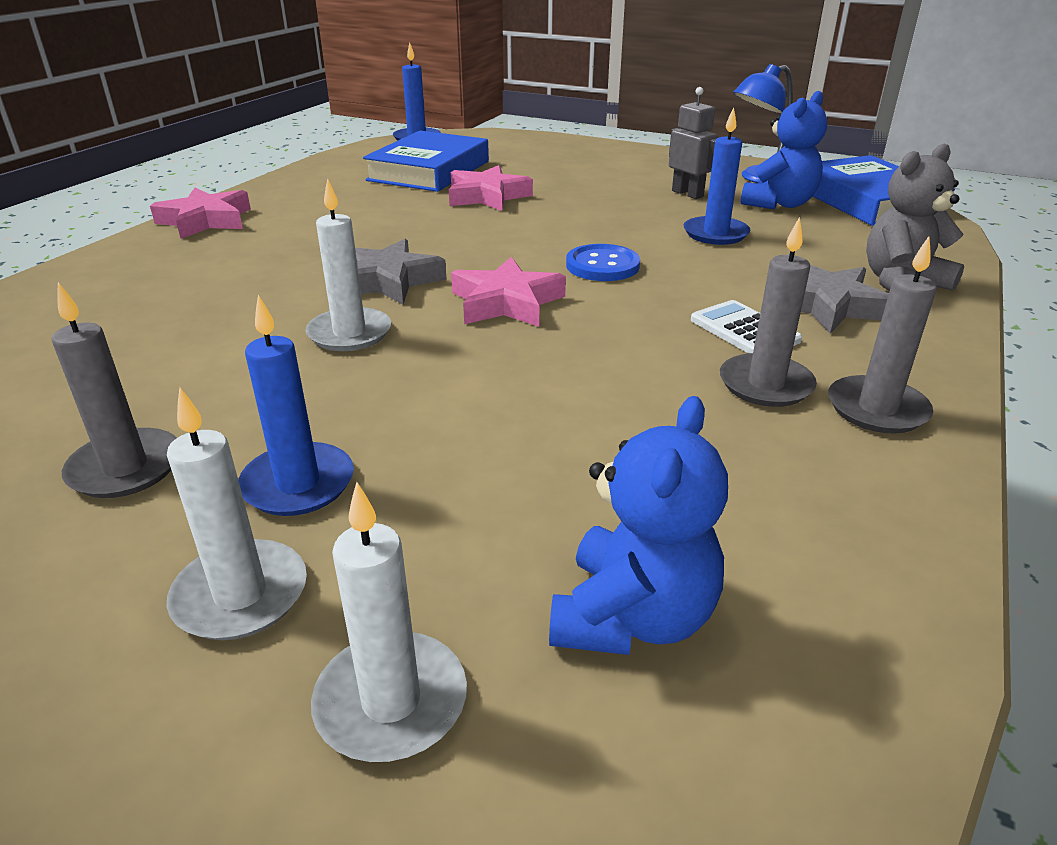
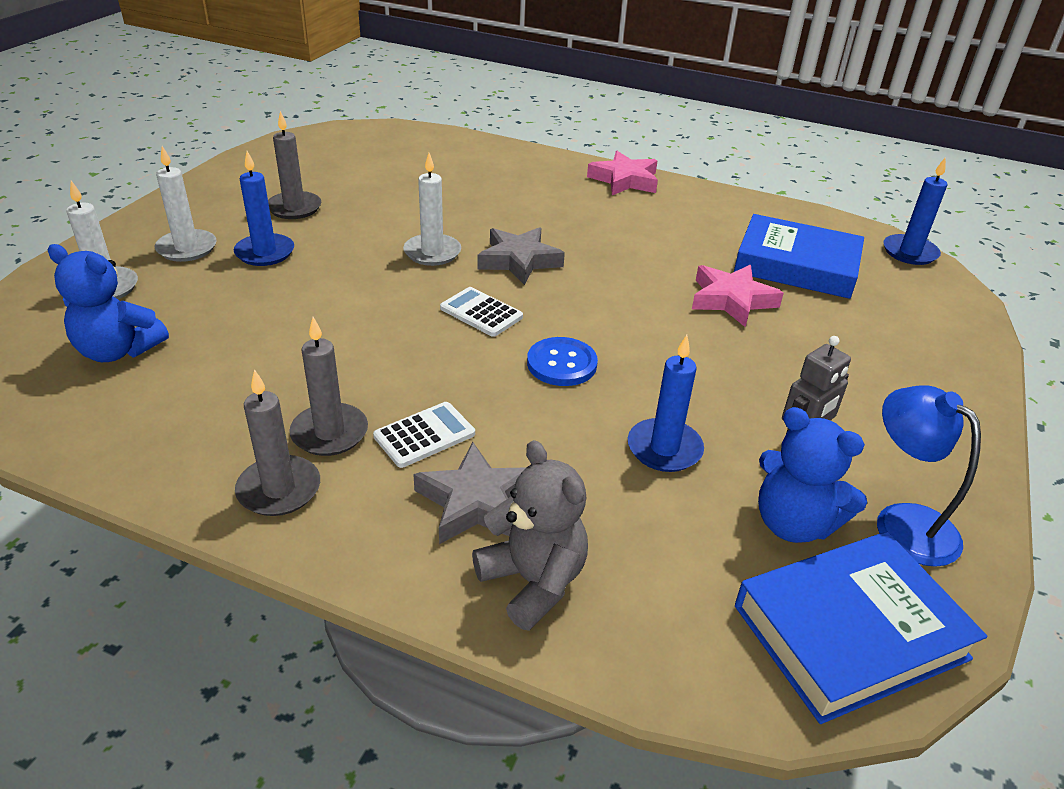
camera: 85 degrees right, 5 degrees up
pink star [451,257,566,327] -> white calculator [440,287,523,337]

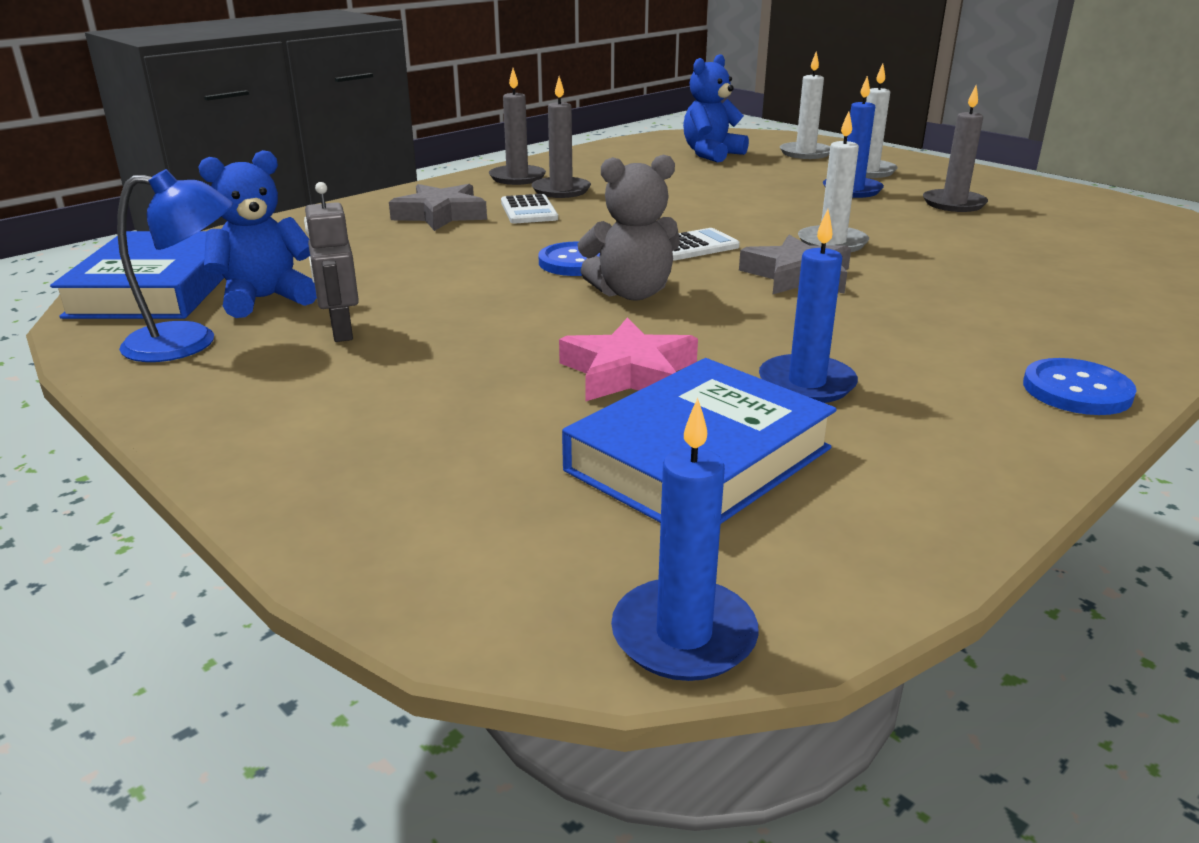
camera: 115 degrees right, 10 degrees down
grey teddy bear [472,440,588,631] -> grey teddy bear moved to [578,154,680,301]
pink star [587,151,658,195] -> blue button [1023,358,1137,415]
blue candle [628,335,704,472] -> blue candle moved to [759,209,858,403]

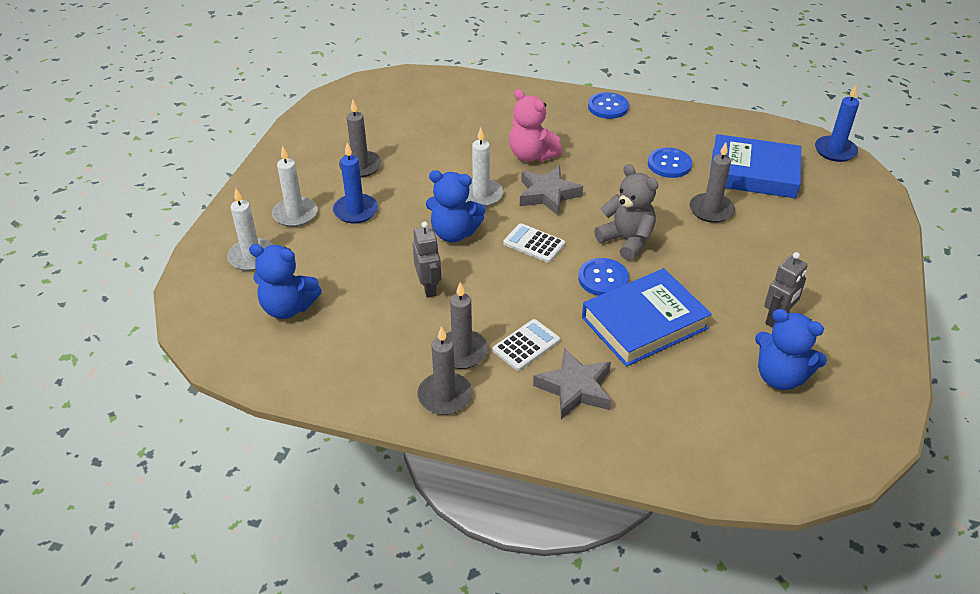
camera: 120 degrees left, 15 degrees up
blue book [50,231,224,319] -> blue book moved to [582,268,712,367]
blue lamp [117,169,233,362] -> none
pink star [559,318,698,401] -> grey candle [690,142,735,223]
blue candle [759,209,858,403] -> blue button [648,148,692,178]
none -> grey robot [413,222,441,298]
none -> blue teddy bear [426,170,486,242]
none -> pink teddy bear [509,89,562,162]

